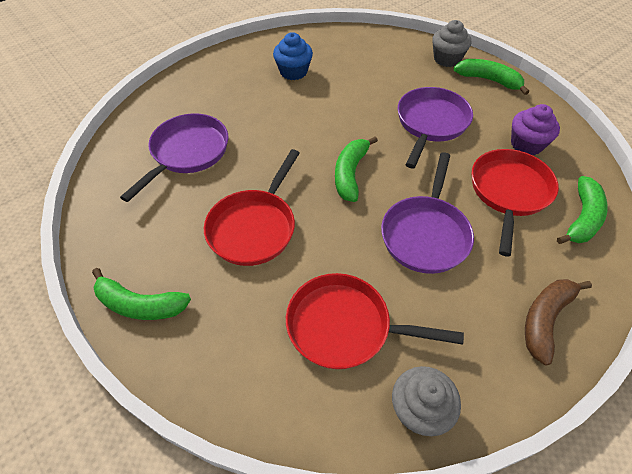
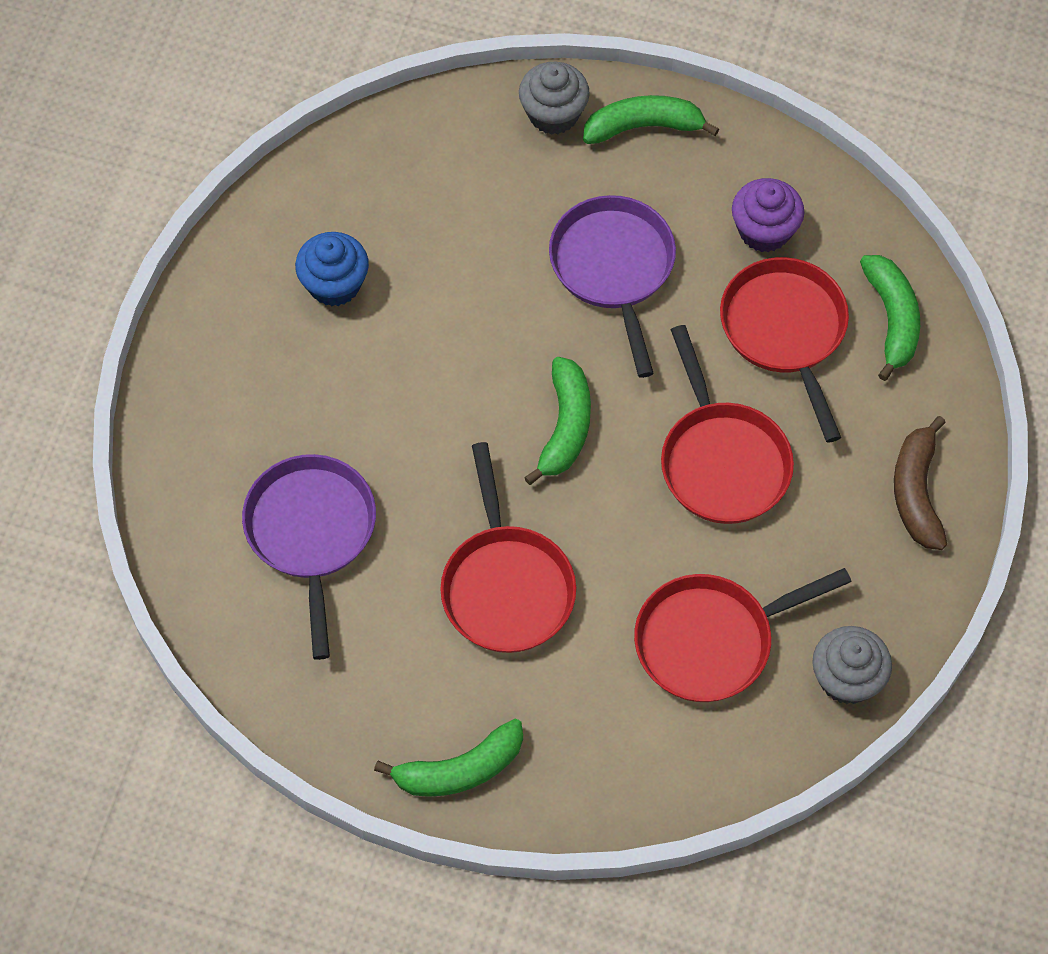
camera: 35 degrees left, 10 degrees up
green banana [335,136,378,202] -> green banana turned 150 degrees counterclockwise [524,357,591,485]
purple pan [381,152,474,274] -> red pan [661,325,794,524]

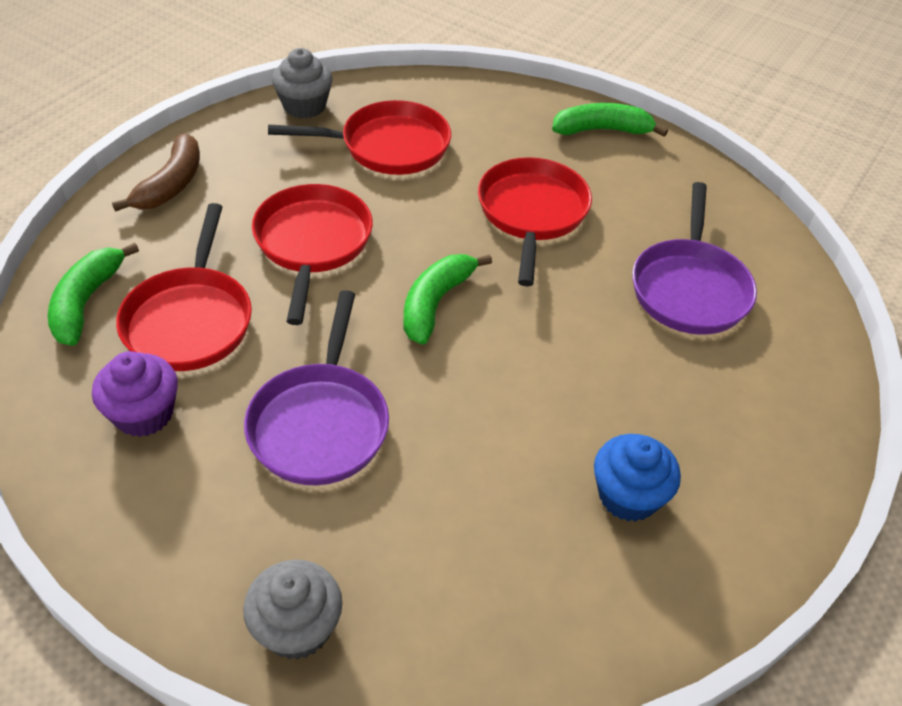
camera: 165 degrees left, 15 degrees down
green banana [583,95,719,144] -> none

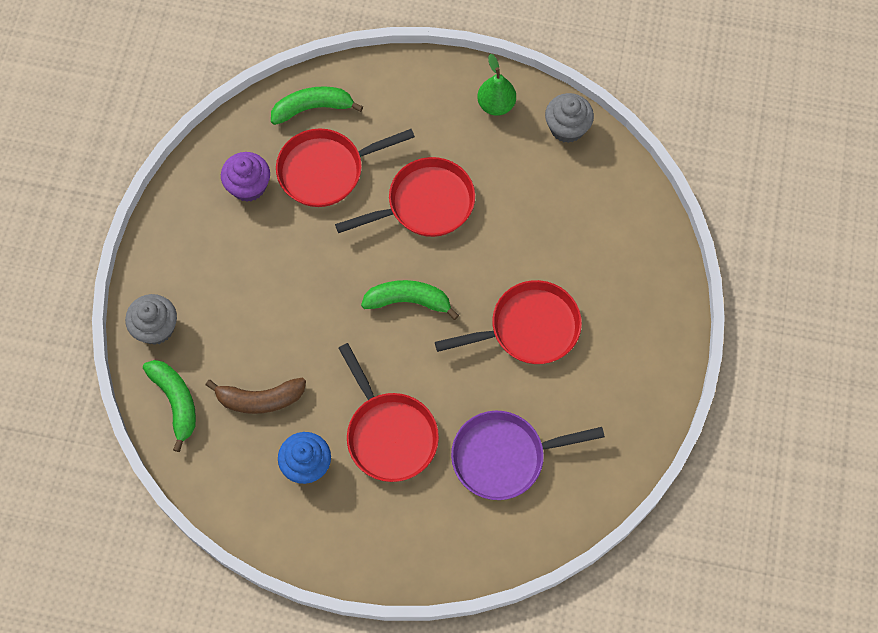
camera: 70 degrees right, 20 degrees up
brown banana [112,133,200,212] -> brown banana moved to [206,377,306,414]
purple pan [244,290,389,485] -> none
red pan [268,100,451,175] -> red pan moved to [339,343,439,482]
green banana [552,103,668,137] -> green banana moved to [143,360,196,452]
none -> green pear [477,54,516,116]

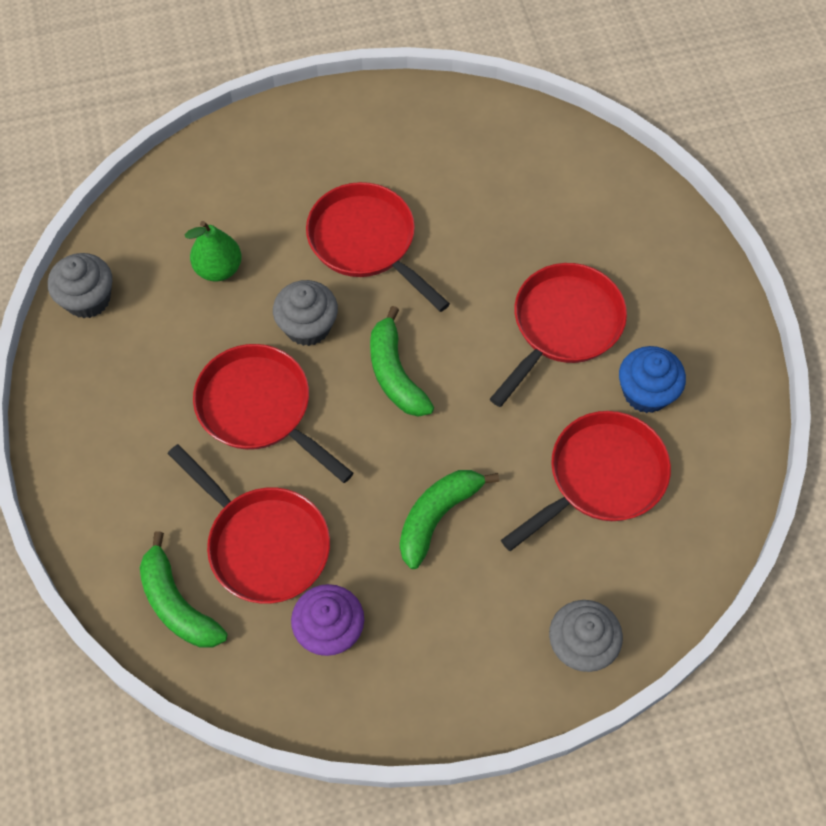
camera: 115 degrees left, 5 degrees down
green banana [143,360,196,452] -> green banana moved to [400,470,499,569]
brown banana [206,377,306,414] -> red pan [501,411,671,551]
purple pan [451,411,605,500] -> none
green pear [477,54,516,116] -> green pear moved to [185,221,242,281]
none -> grey cupcake [273,280,338,346]

